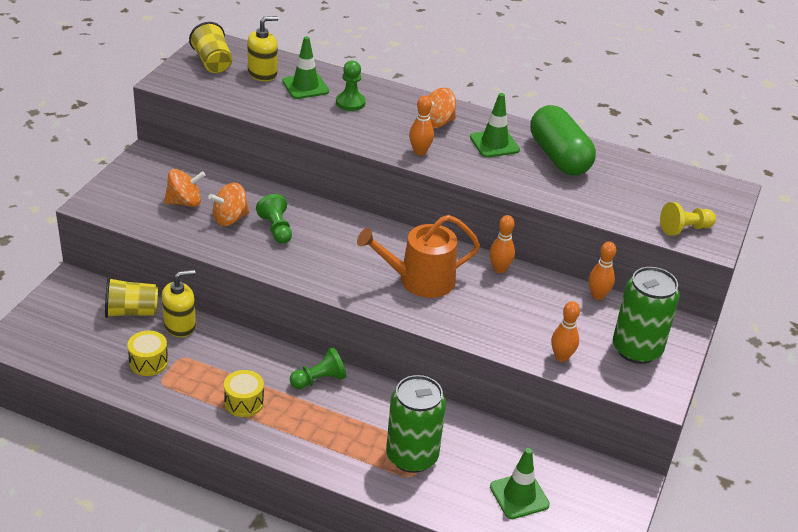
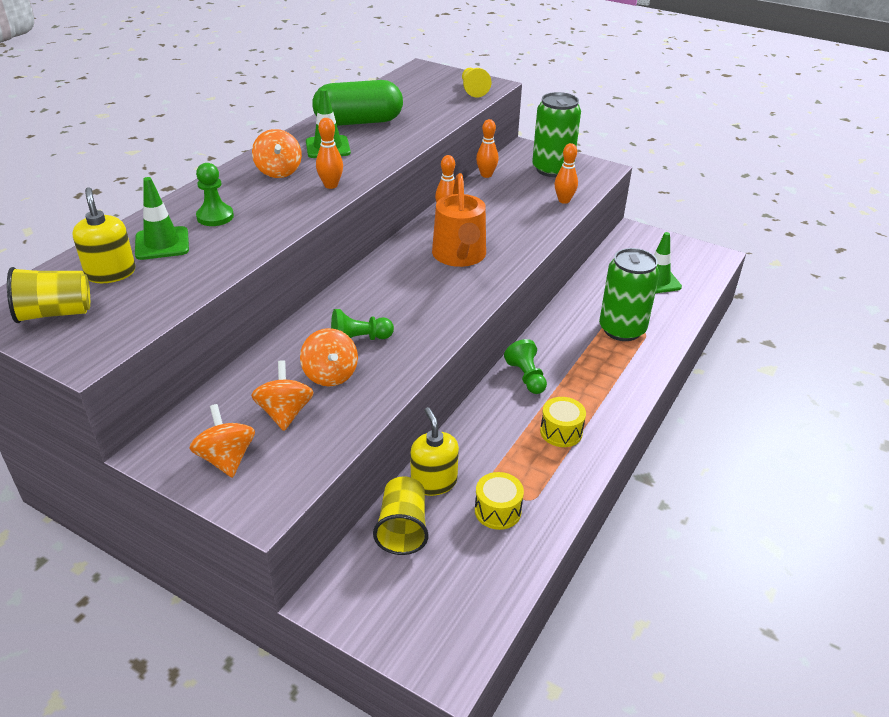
camera: 80 degrees left, 0 degrees up
none -> orange spinning top [189,404,255,478]

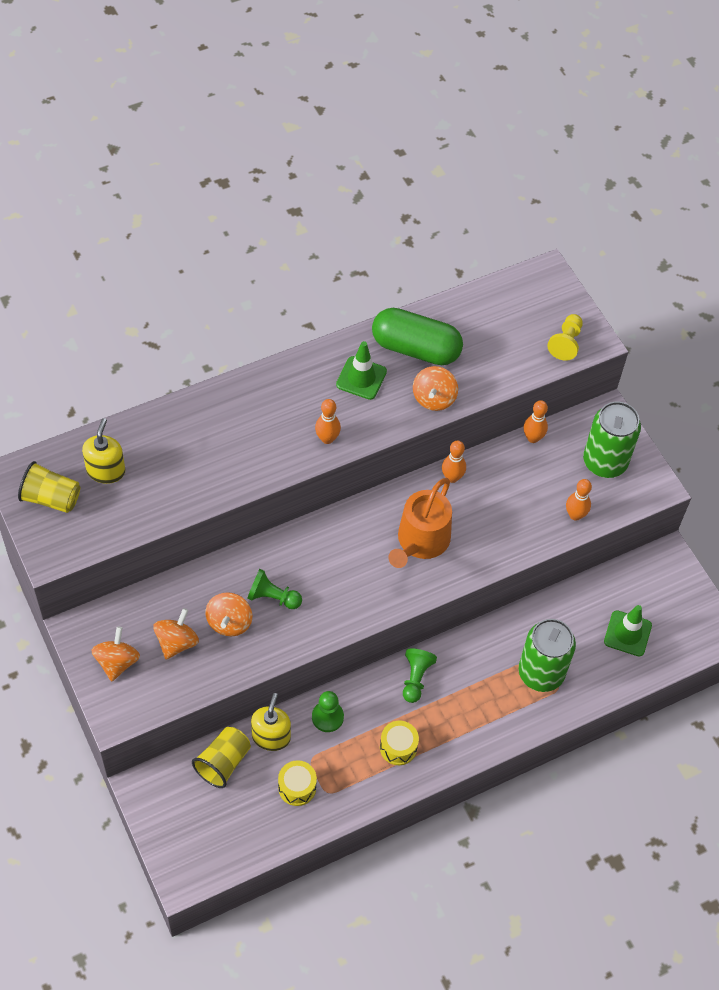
camera: 30 degrees right, 20 degrees up
green traffic cone [135,177,189,260] -> none
green pawn [196,163,234,226] -> green pawn moved to [312,691,344,732]
orange spinning top [252,129,302,178] -> orange spinning top moved to [413,366,458,411]

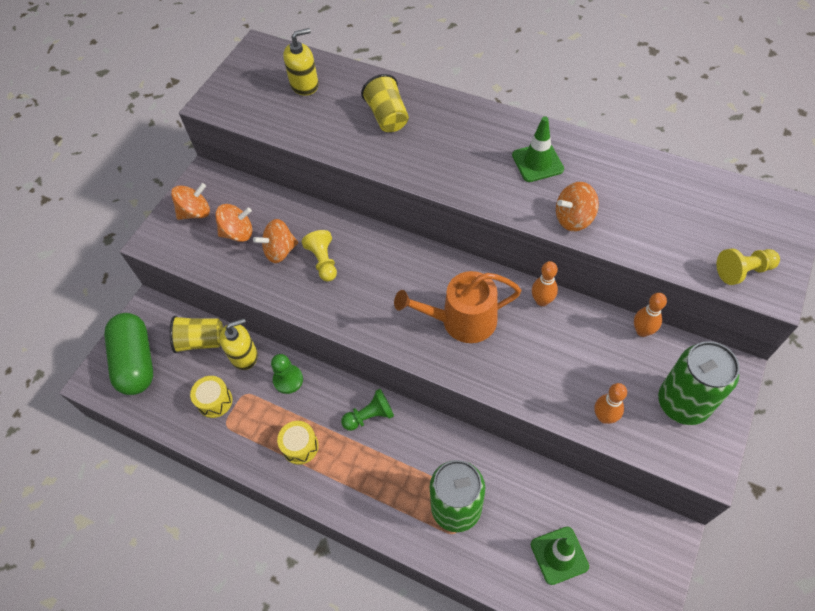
camera: 60 degrees right, 0 degrees up
yellow cup [18,461,80,513] -> yellow cup moved to [361,74,409,132]
green pawn [247,569,302,609] -> yellow pawn [302,230,337,281]
orange bowling pin [315,399,341,444] -> none
green capsule [372,308,463,365] -> green capsule moved to [104,313,153,395]

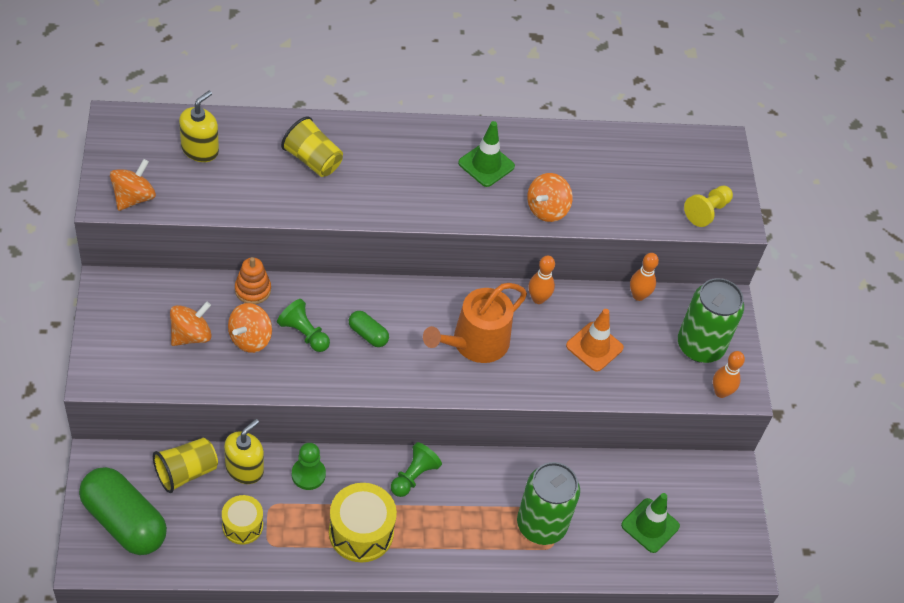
camera: 40 degrees left, 5 degrees down
orange spinning top [171,183,210,220] -> orange spinning top moved to [110,159,156,211]
yellow drum [277,421,319,465] -> yellow drum [329,483,397,562], size x1.62
yellow pawn [302,230,337,281] -> green pawn [277,299,330,352]
orange bowling pin [595,383,627,424] -> orange bowling pin moved to [713,351,745,398]
none -> orange stacking toy [235,257,271,304]
none -> green capsule [349,311,389,347]
none -> orange traffic cone [566,309,624,372]

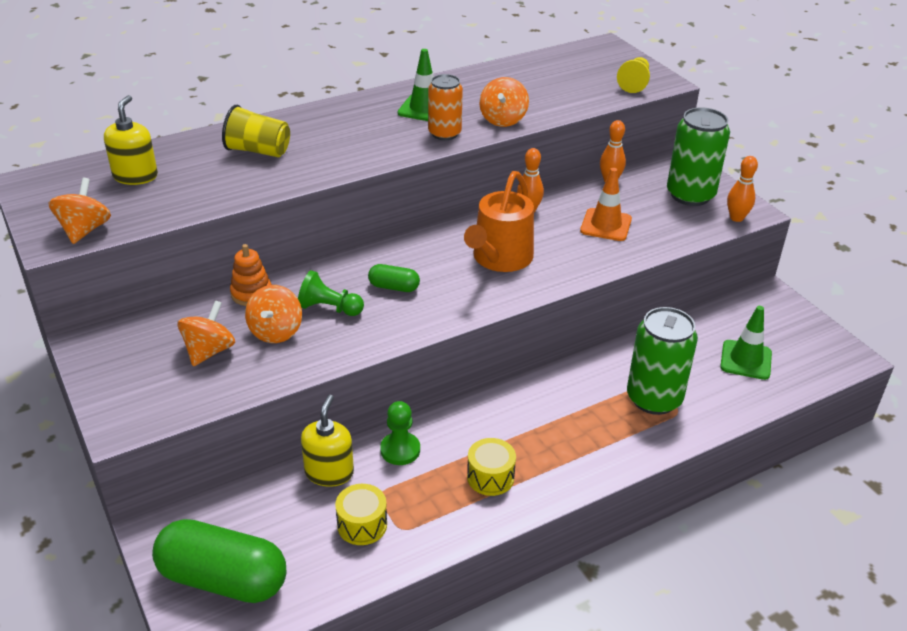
camera: 20 degrees left, 15 degrees down
yellow cup [153,438,218,493] -> none
yellow drum [329,483,397,562] -> yellow drum [467,438,516,496], size x0.62
green pawn [391,442,442,497] -> none
none -> orange can [428,74,463,140]

